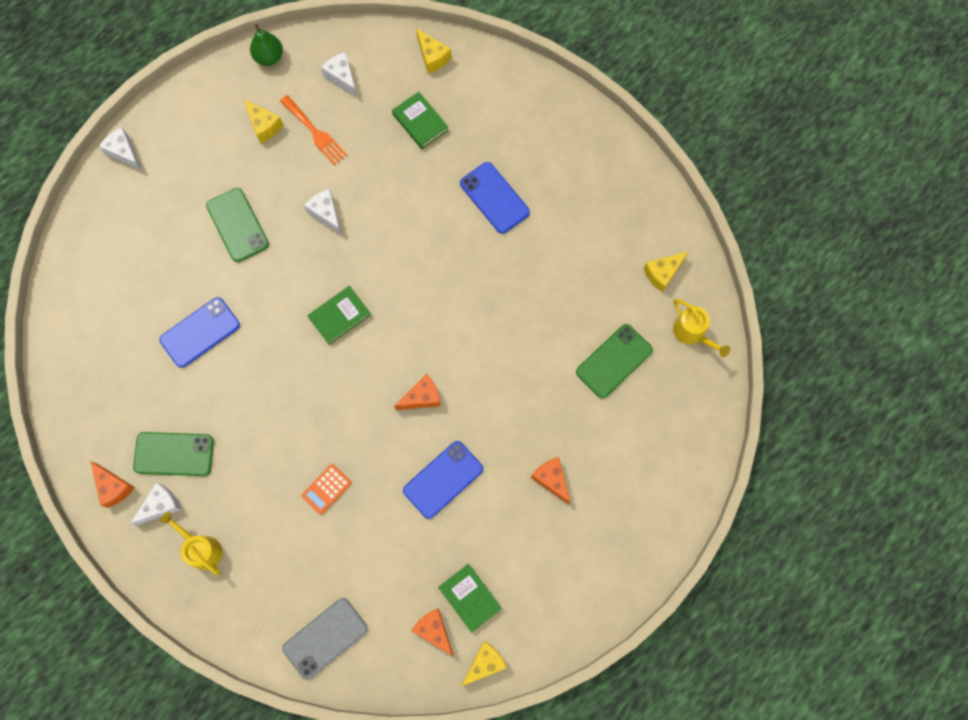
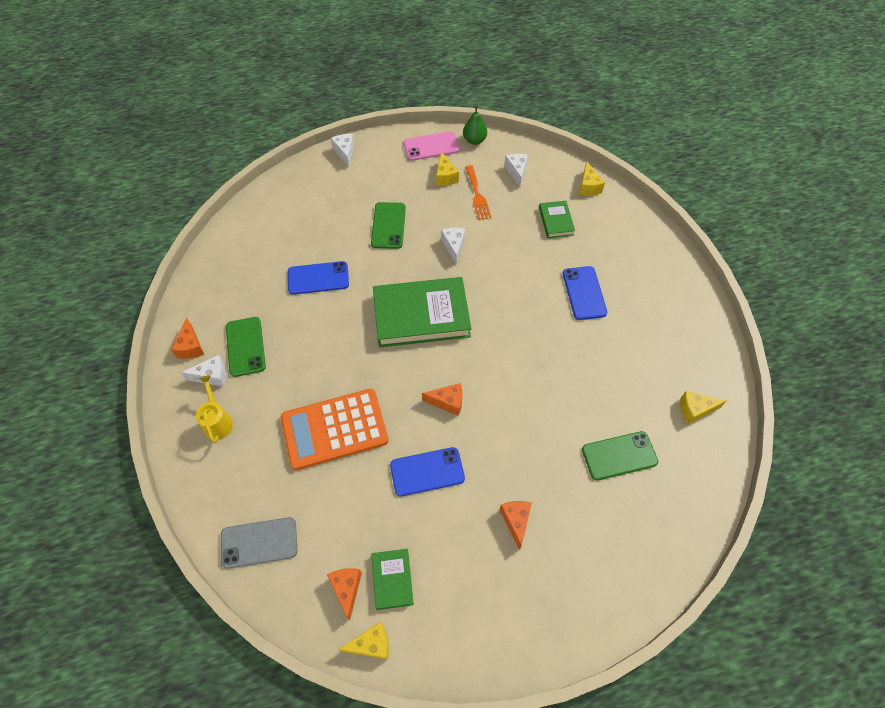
camera: 30 degrees right, 15 degrees down
green phone [133,432,214,476] -> green phone turned 45 degrees clockwise [226,317,266,377]
orange calculator [302,464,352,514] -> orange calculator [281,389,389,470], size x2.48
green book [308,286,371,345] -> green book [373,277,471,347], size x2.10
yellow watering can [673,299,730,357] -> none
none -> pink phone [404,131,460,161]

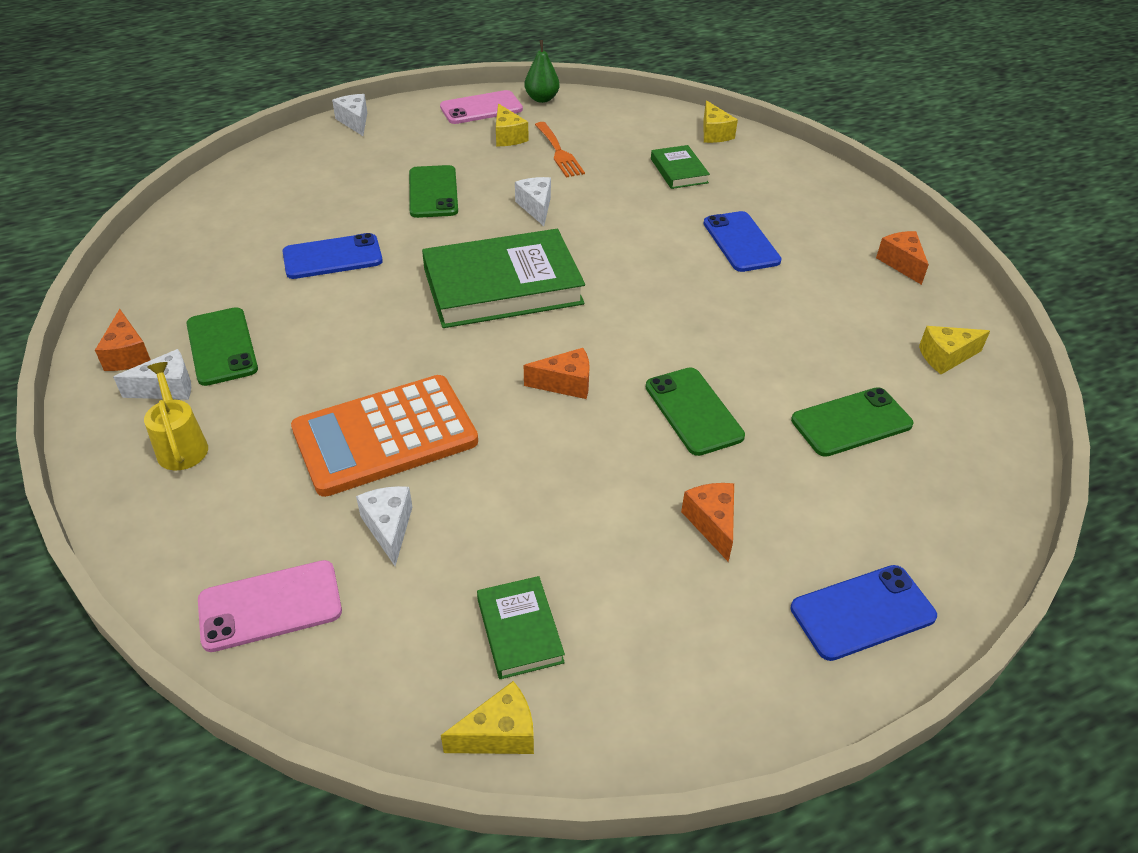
camera: 10 degrees left, 15 degrees down
grey phone [221,517,297,569] -> pink phone [198,560,342,652]
orange cheese [327,568,362,621] -> orange cheese moved to [876,231,929,285]
blue phone [390,447,465,496] -> blue phone moved to [791,565,937,661]
white cheese [504,154,528,187] -> white cheese moved to [356,486,412,566]
none -> green phone [646,367,745,456]

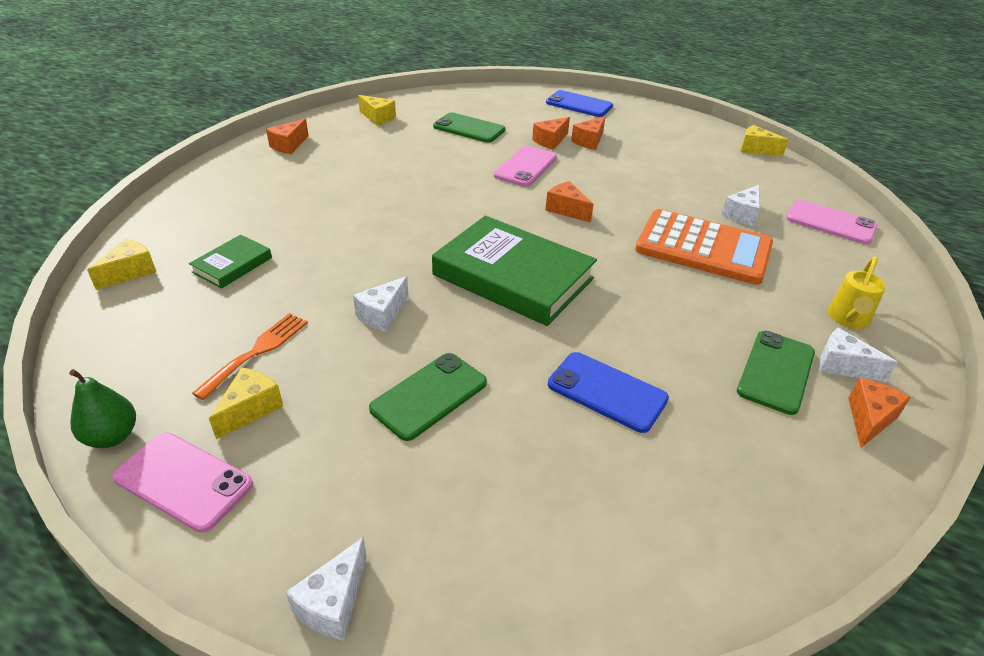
camera: 130 degrees left, 5 degrees down
green book [477,576,565,679] -> none
green phone [646,367,745,456] -> pink phone [494,146,557,186]
blue phone [703,211,782,272] -> none
none -> orange cheese [532,117,570,150]

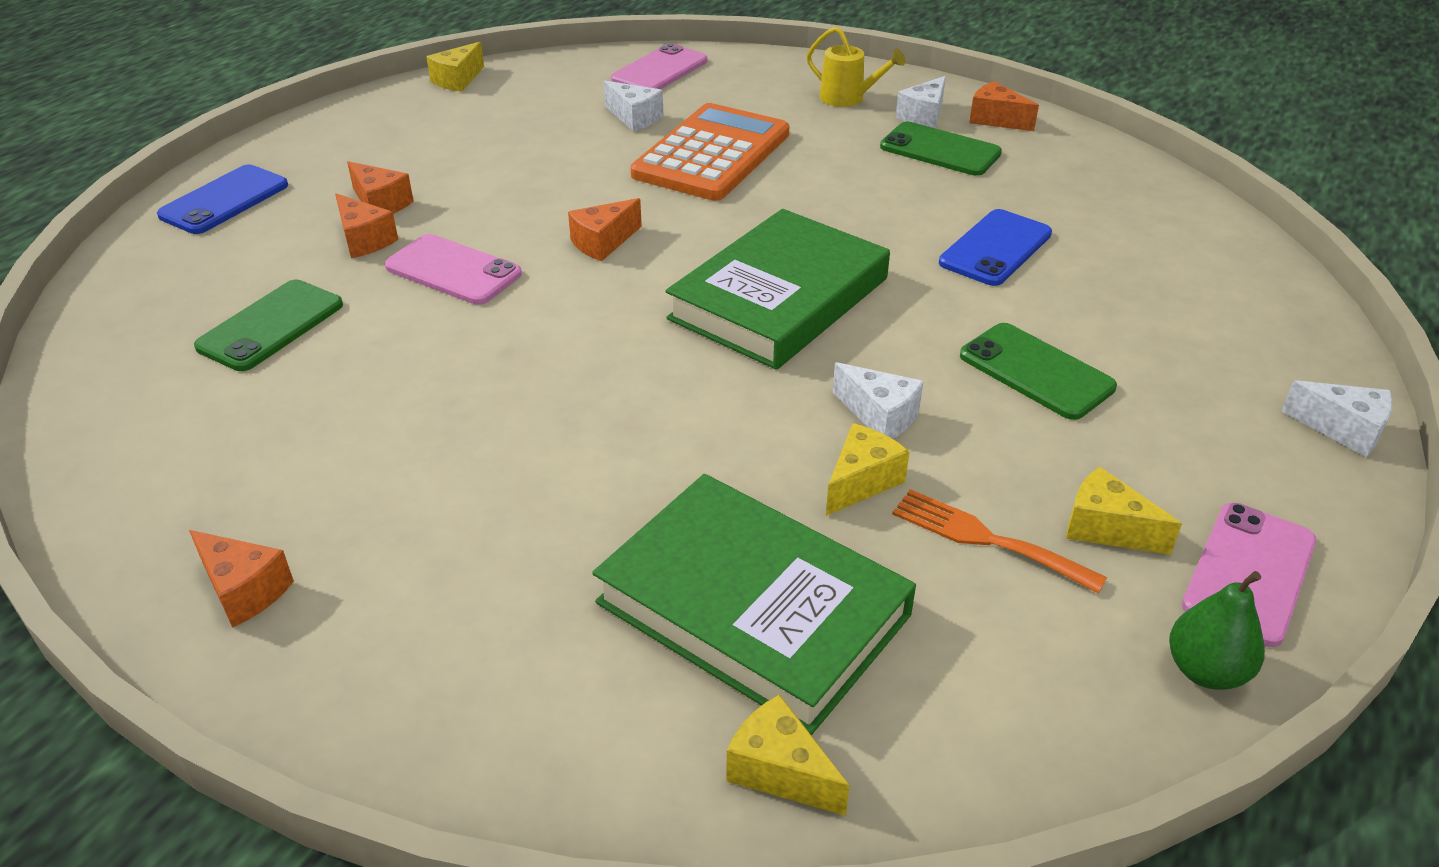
camera: 85 degrees left, 0 degrees up
green book [189,235,272,289] -> green book [592,474,916,735], size x2.10
yellow cheese [358,95,396,126] -> yellow cheese moved to [826,423,910,516]

